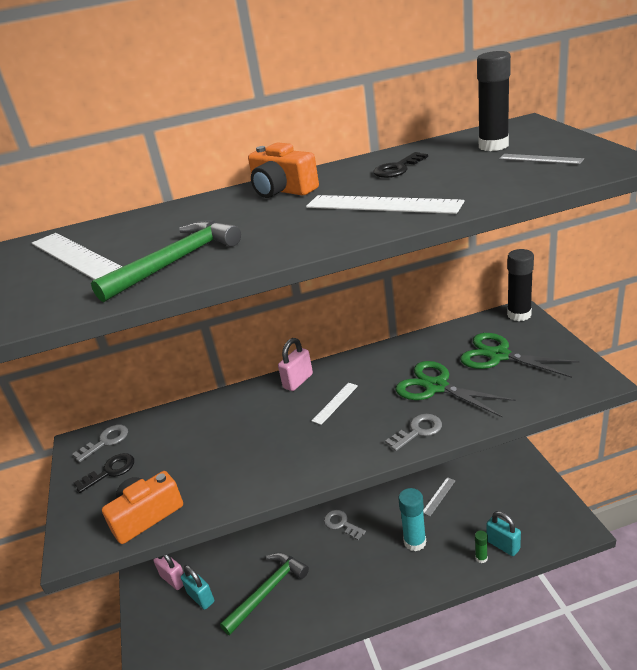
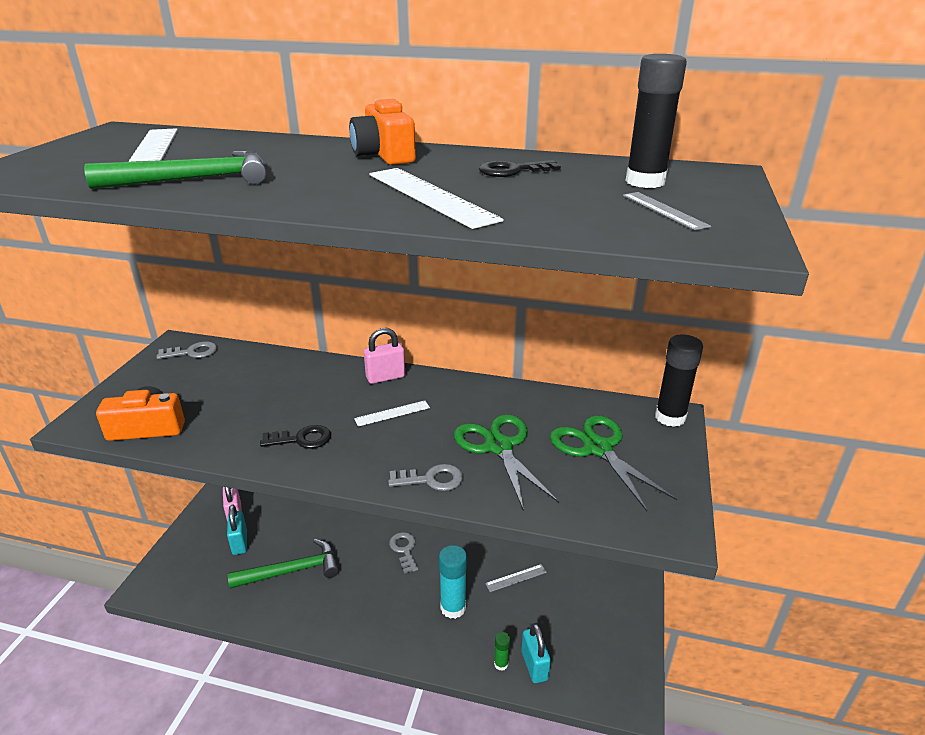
camera: 25 degrees right, 0 degrees up
black key [74,453,134,493] -> black key moved to [260,425,331,449]

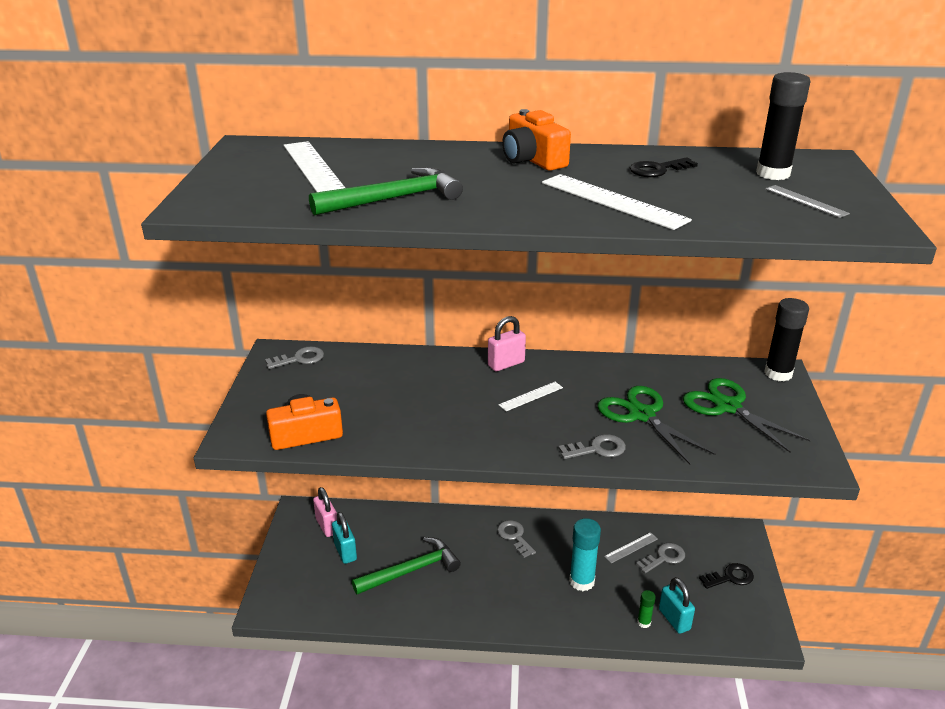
camera: 10 degrees left, 0 degrees up
black key [260,425,331,449] -> black key moved to [699,563,754,589]
none -> grey key [636,543,685,573]

